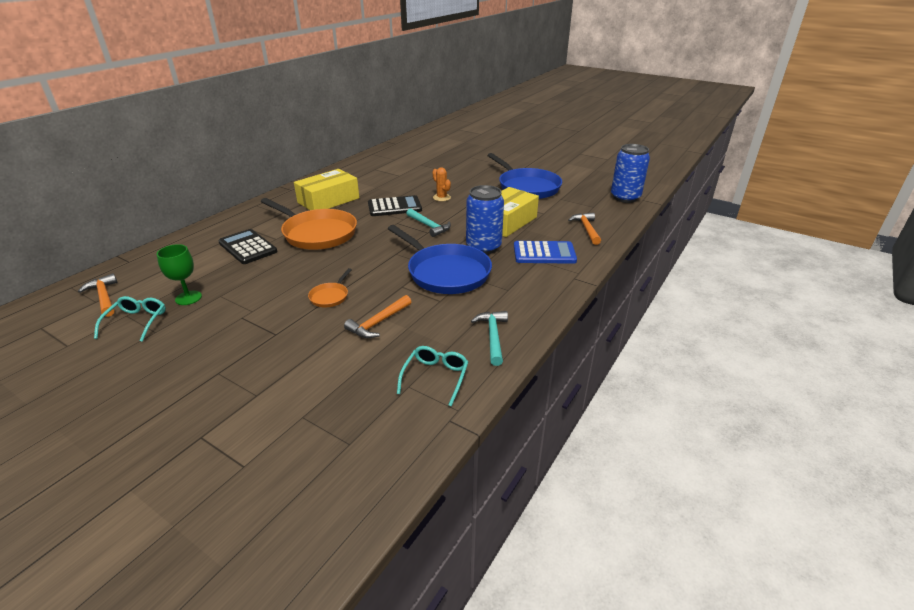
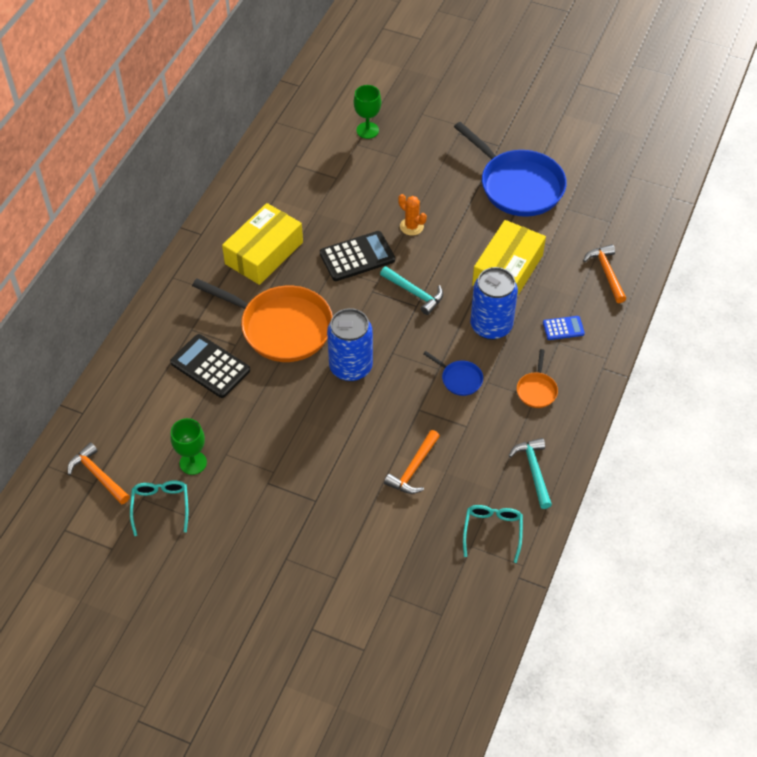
camera: 10 degrees left, 20 degrees up
orange pan [308,268,352,307] -> orange pan moved to [517,349,558,408]
blue pan [388,225,492,294] -> blue pan [423,351,483,396], size x0.44
blue calculator [514,241,577,264] -> blue calculator [543,316,585,340], size x0.55
blue can [611,144,650,203] -> blue can moved to [327,308,373,382]
none -> green goblet [354,85,381,139]

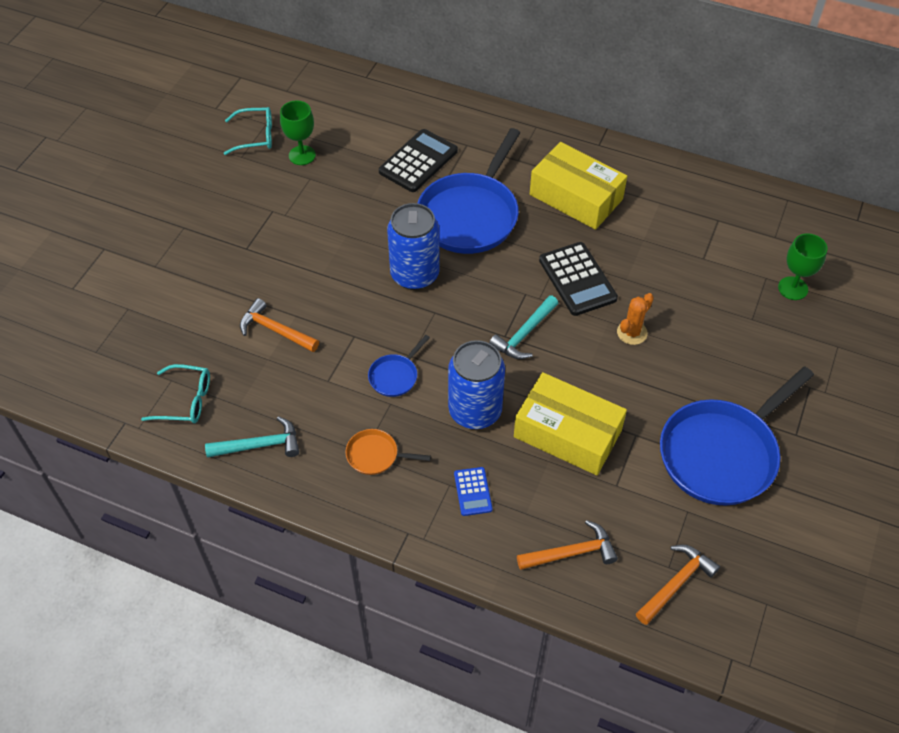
camera: 90 degrees right, 0 degrees up
orange hammer [68,443,130,504] -> orange hammer moved to [636,545,720,625]
orange pan [192,278,333,362] -> blue pan [418,128,520,254]

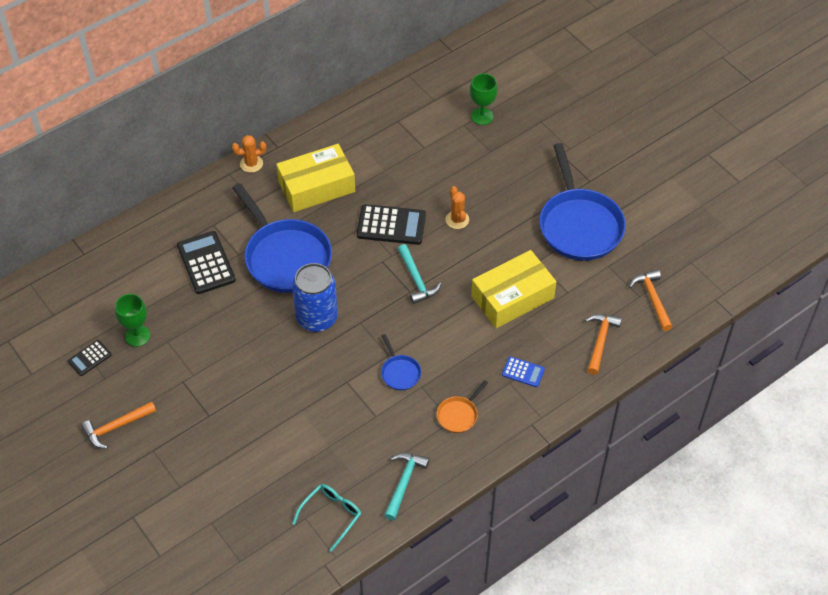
camera: 60 degrees left, 0 degrees up
turquoise glasses [224,107,272,155] -> black calculator [68,340,111,376]
orange hammer [240,298,319,352] -> orange hammer moved to [81,401,156,449]
blue can [448,340,505,429] -> none
none -> orange cactus [232,135,266,173]

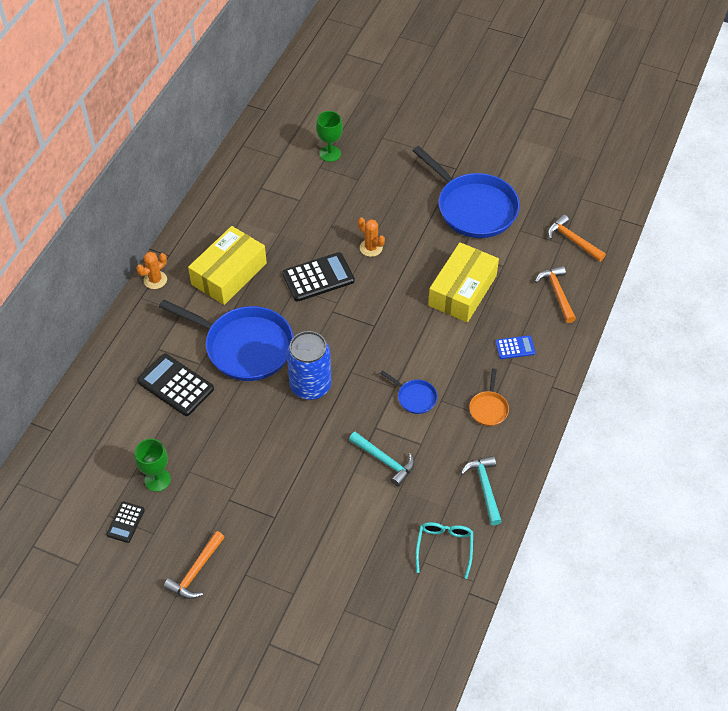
camera: 30 degrees left, 0 degrees up
turquoise hammer [398,244,441,304] -> turquoise hammer moved to [349,432,414,486]

